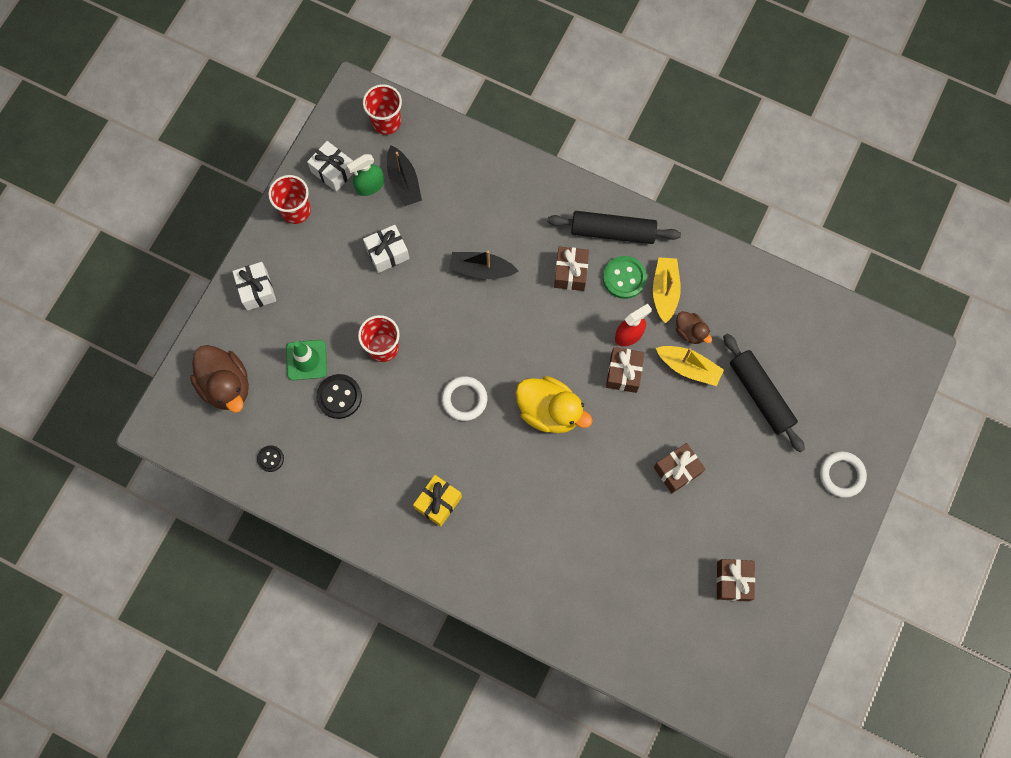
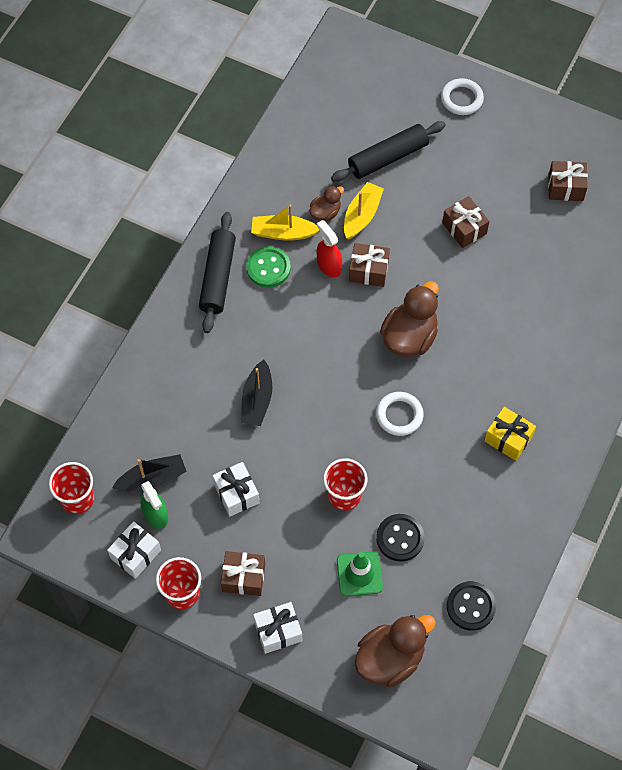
camera: 90 degrees left, 10 degrees down
black button [257,445,284,472] -> black button [447,581,496,631], size x1.72
yellow duck [516,376,593,433] -> brown duck [380,281,439,357]
brown gift [554,246,589,291] -> brown gift moved to [221,551,265,596]

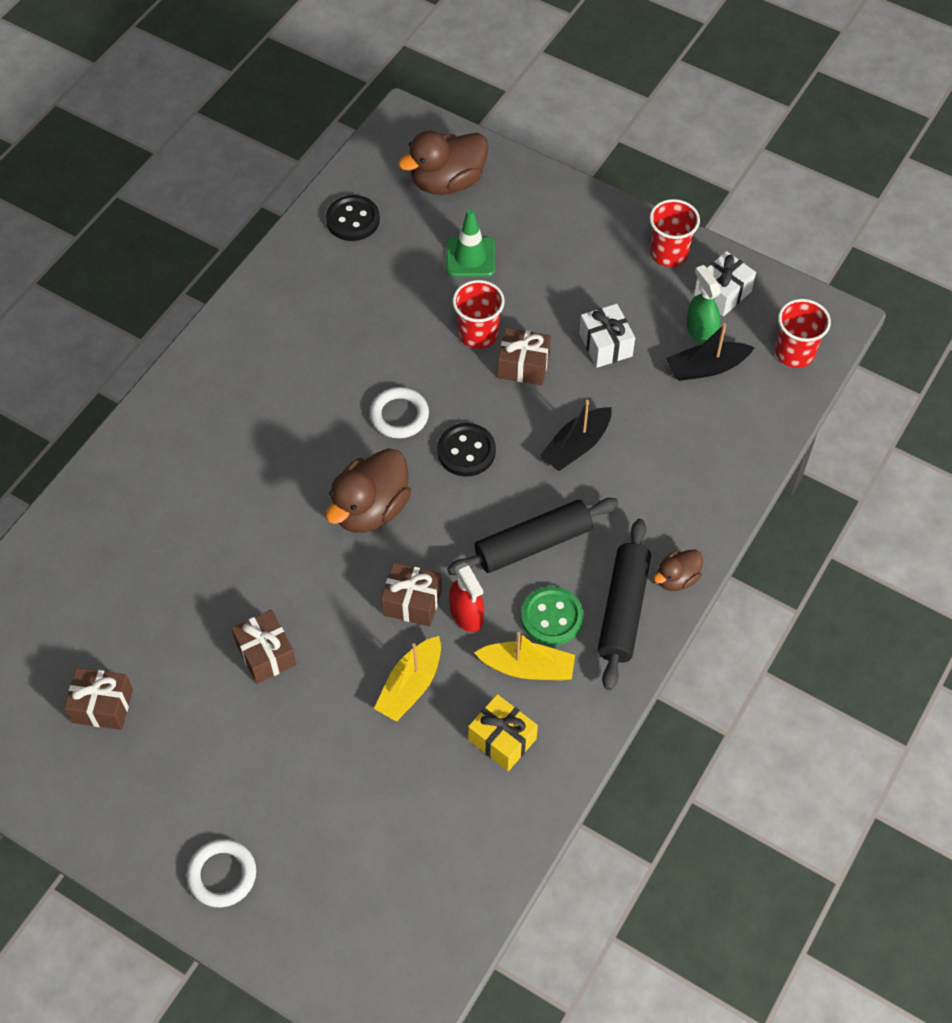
camera: 175 degrees left, 5 degrees down
brown gift [221,551,265,596] -> brown gift moved to [498,328,551,385]
black boat [241,360,272,426] -> black boat turned 150 degrees counterclockwise [540,400,611,471]
white gift [253,602,302,654] -> none
brown duck [309,186,344,222] -> brown duck moved to [654,549,703,591]
black rolling pin [331,121,446,182] -> black rolling pin moved to [447,498,619,575]
black button [376,514,425,562] -> black button moved to [437,423,496,477]
yellow gift [484,407,536,461] -> yellow gift moved to [468,694,538,771]

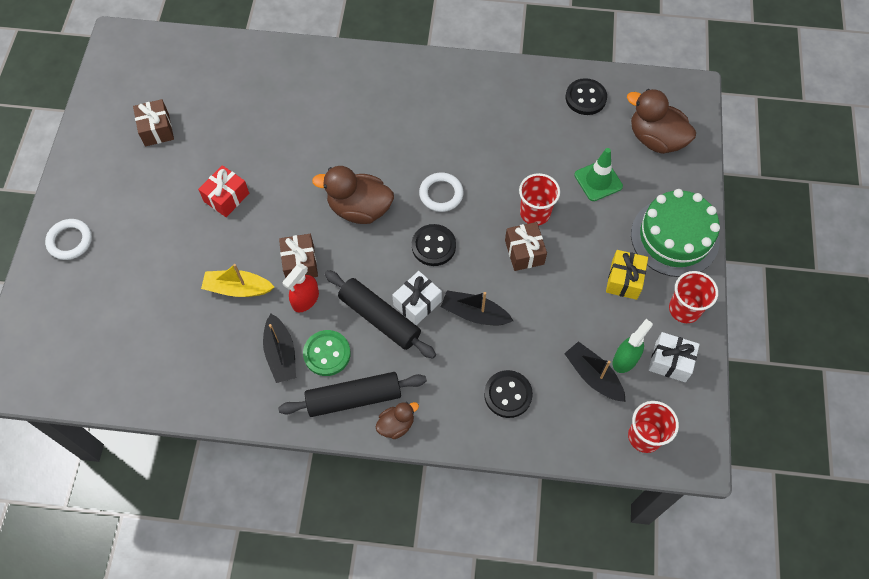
camera: 65 degrees right, 5 degrees up
brown gift [232,610,297,684] -> red gift [198,165,249,217]
yellow gift [468,694,538,771] -> yellow gift moved to [606,250,648,300]
yellow boat [474,632,575,681] -> black boat [263,314,296,383]
white gift [579,304,635,368] -> white gift moved to [392,271,442,325]
brown duck [654,549,703,591] -> brown duck turned 120 degrees clockwise [376,402,419,439]
none -> black button [484,370,533,418]
none -> green cake [631,189,720,277]

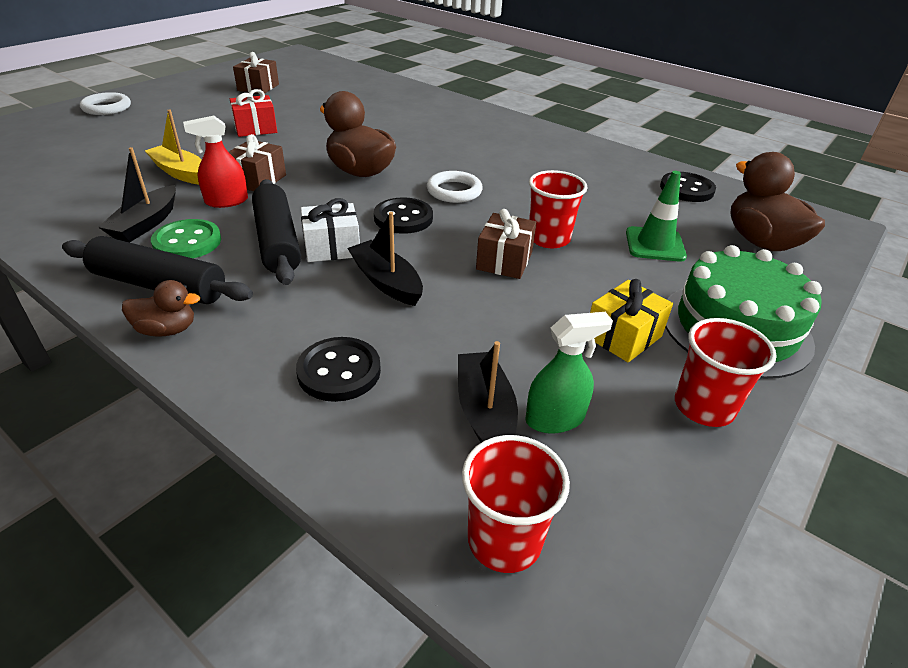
camera: 30 degrees right, 25 degrees down
white gift [649,332,700,382] -> none

